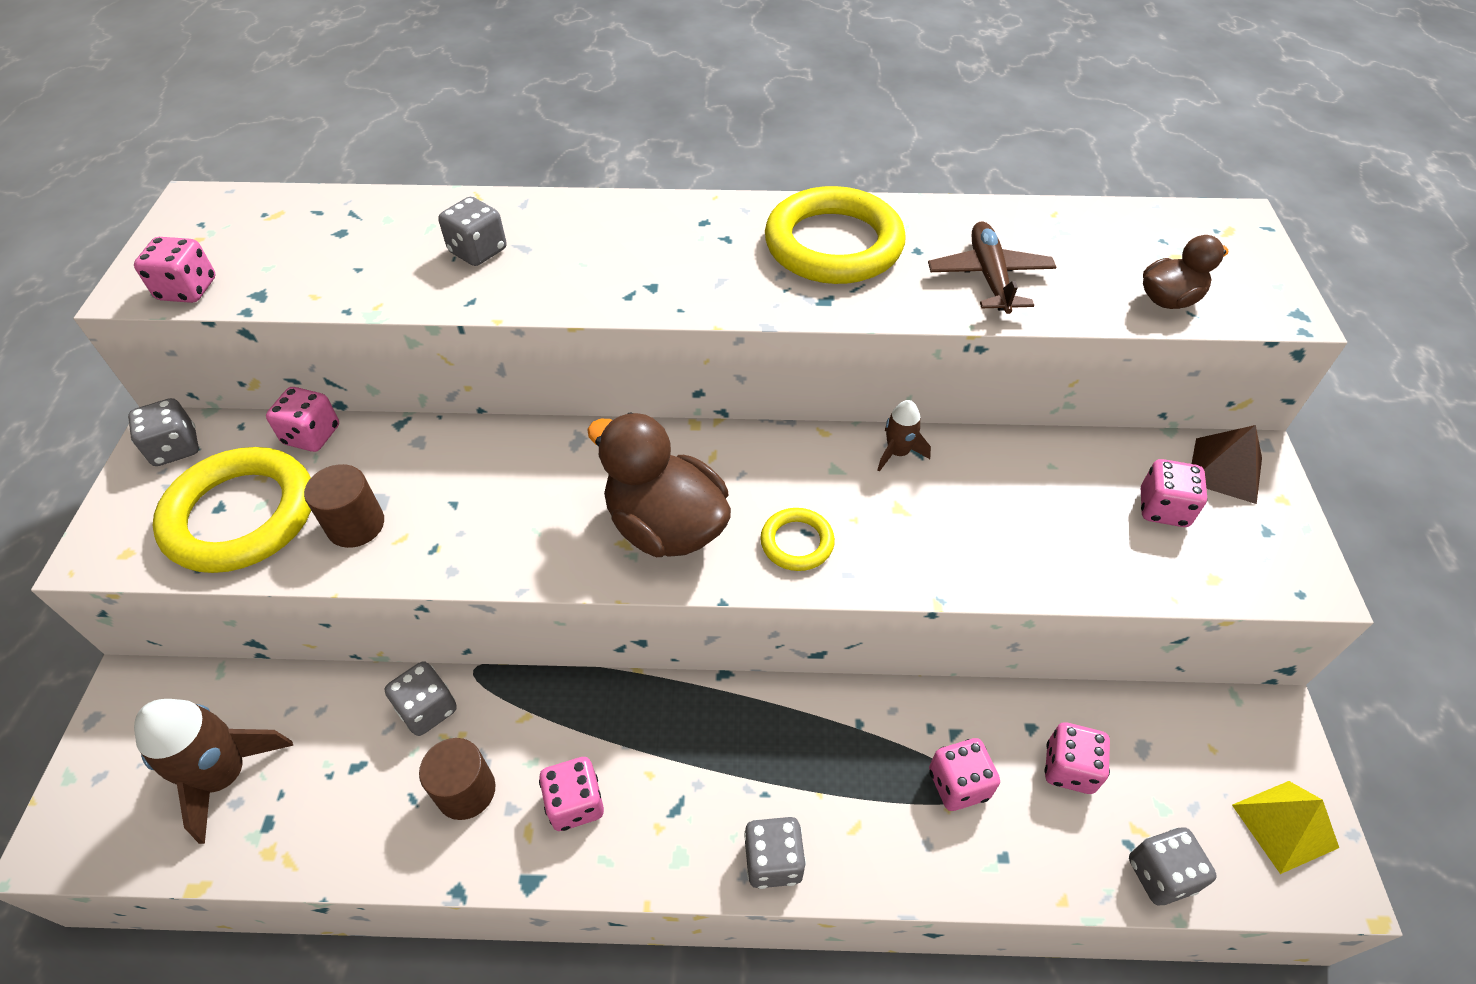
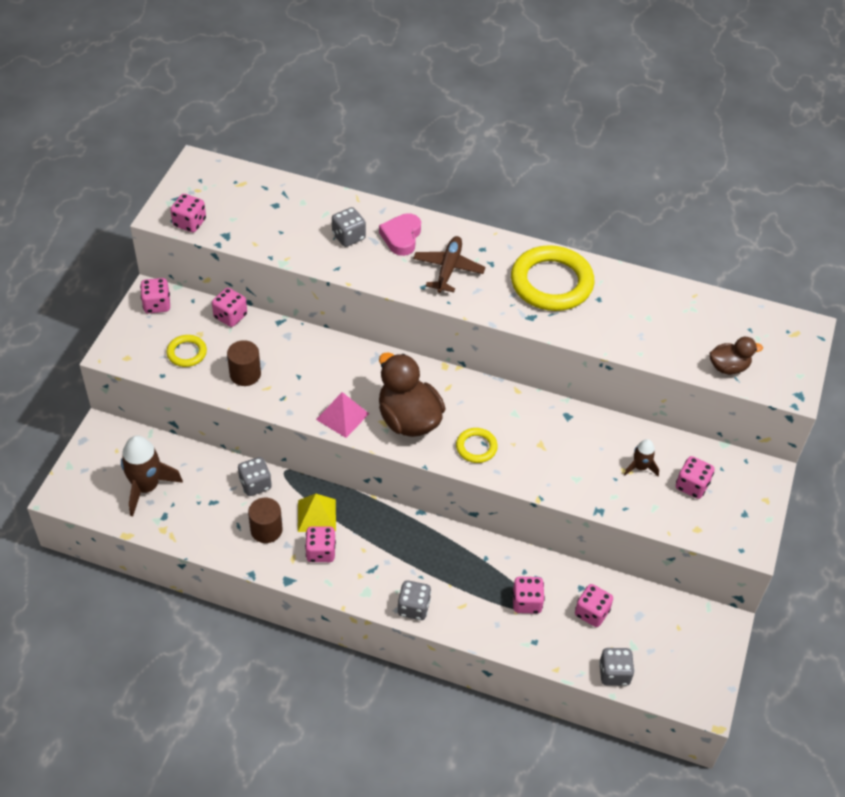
camera: 15 degrees right, 0 degrees up
grey dice [128,398,199,466] -> pink dice [140,278,170,313]
yellow ring [153,447,311,573] -> yellow ring [166,335,207,367], size x0.49
brown rocket [878,400,931,472] -> brown rocket moved to [624,439,659,476]
brown plane [928,221,1056,314] -> brown plane moved to [413,236,485,293]
brown pyramid [1192,425,1262,504] -> none
yellow pyramid [1232,781,1339,874] -> yellow pyramid moved to [298,494,336,532]
none -> pink pyramid [316,392,369,438]
none -> pink heart [379,213,421,256]

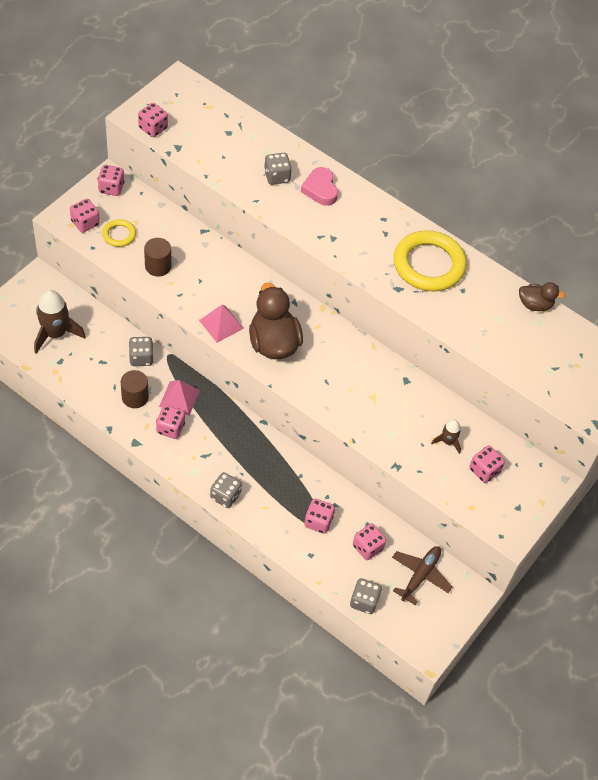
camera: 15 degrees right, 5 degrees up
pink dice [212,288,247,327] -> pink dice moved to [70,199,100,233]
yellow pyramid [298,494,336,532] -> pink pyramid [159,380,200,416]
pink heart [379,213,421,256] -> pink heart turned 45 degrees counterclockwise [301,167,338,206]
brown plane [413,236,485,293] -> brown plane moved to [392,546,452,605]
yellow ring [456,428,498,463] -> none
brown duck [710,337,763,375] -> brown duck moved to [519,282,565,311]

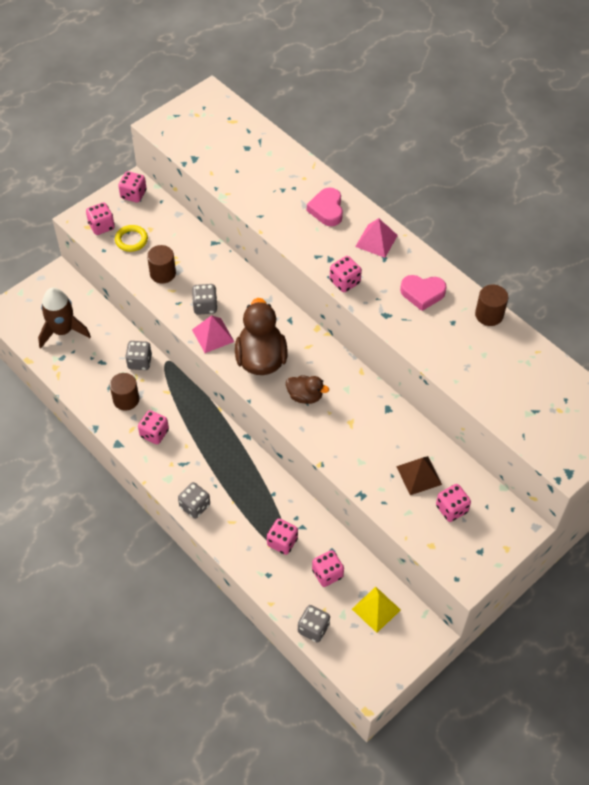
camera: 15 degrees right, 0 degrees up
pink dice [138,103,168,137] -> pink dice moved to [330,256,362,293]
pink pyramid [159,380,200,416] -> pink pyramid moved to [355,218,398,258]
grey dice [264,153,292,185] -> grey dice moved to [192,284,218,315]
brown plane [392,546,452,605] -> yellow pyramid [352,587,401,633]
yellow ring [394,230,467,291] -> pink heart [400,275,447,311]
brown rocket [431,419,461,454] -> brown pyramid [396,456,442,495]
brown duck [519,282,565,311] -> brown duck moved to [286,375,329,404]
none -> brown cylinder [475,285,509,326]

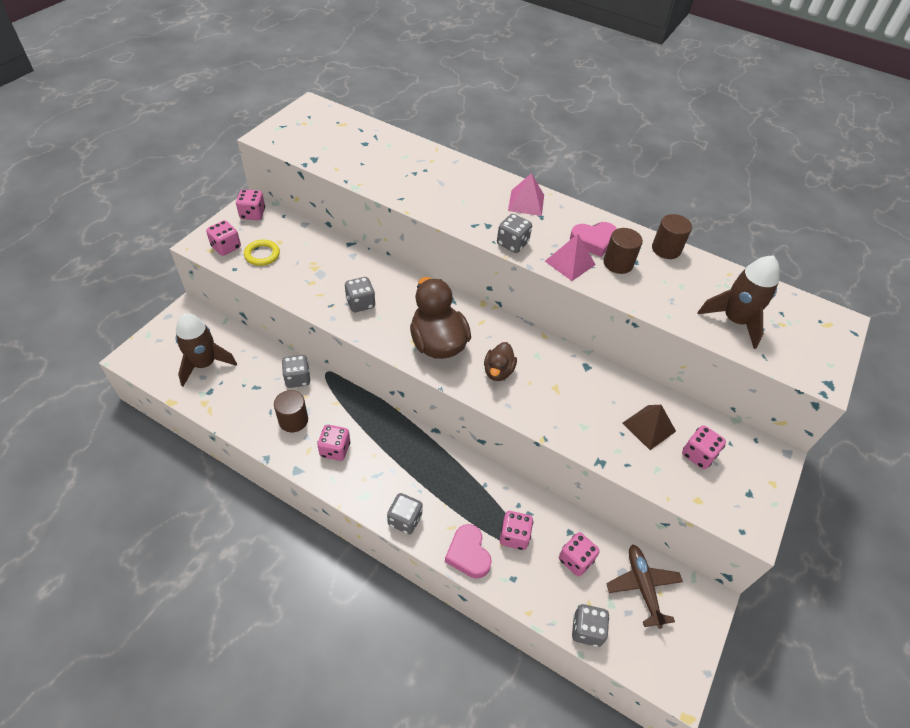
camera: 20 degrees left, 5 degrees down
brown cylinder [147,245,176,284] -> brown cylinder moved to [603,228,643,274]
pink pyramid [192,315,234,353] -> pink pyramid moved to [545,234,596,281]
brown duck [286,375,329,404] -> brown duck turned 105 degrees clockwise [484,342,517,381]
pink heart [307,188,343,226] -> pink heart moved to [445,524,492,579]
pink dice [330,256,362,293] -> grey dice [497,214,532,253]
yellow pyramid [352,587,401,633] -> brown plane [606,544,683,629]
none -> brown rocket [698,255,780,349]

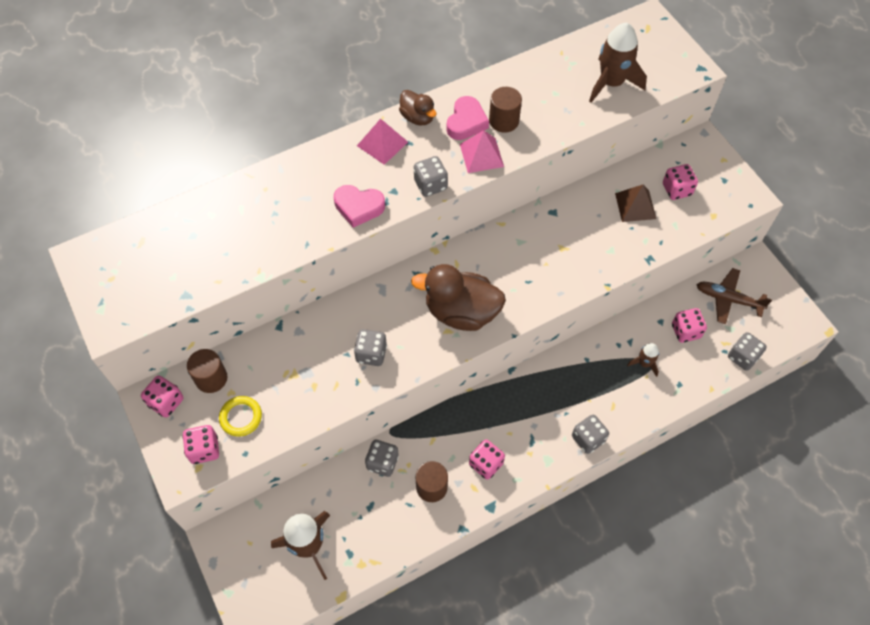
camera: 55 degrees left, 10 degrees up
pink heart [445,524,492,579] -> pink heart moved to [334,185,385,228]
brown duck [484,342,517,381] -> brown duck moved to [399,90,437,126]
pink dice [500,511,533,550] -> brown rocket [627,343,659,377]
brown cylinder [652,214,692,259] -> brown cylinder moved to [187,349,228,393]

